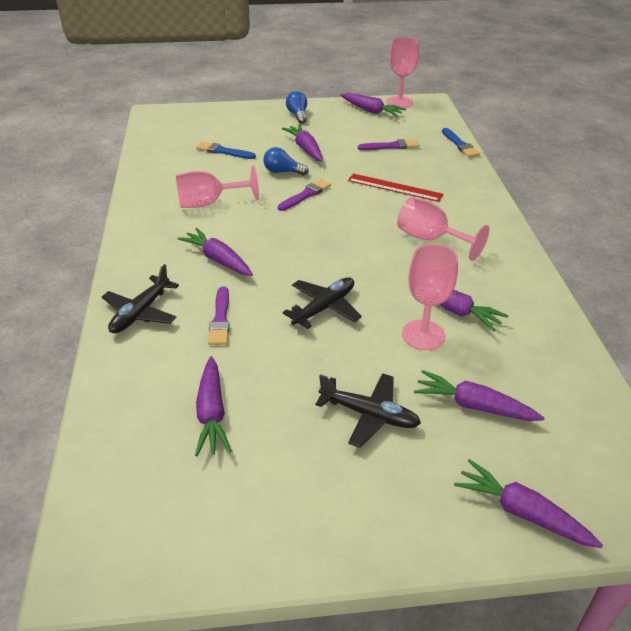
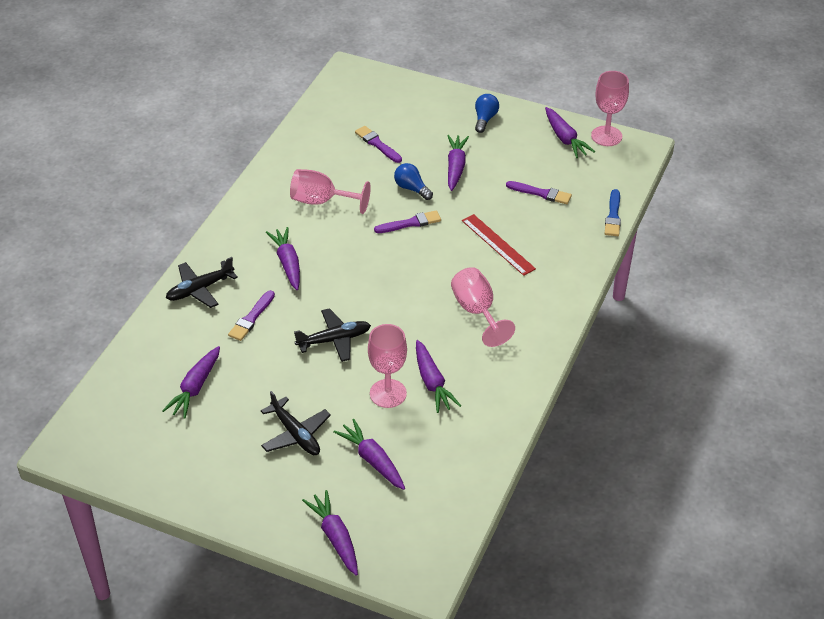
camera: 30 degrees right, 5 degrees up
blue brush [196,142,256,159] -> purple brush [355,126,402,163]

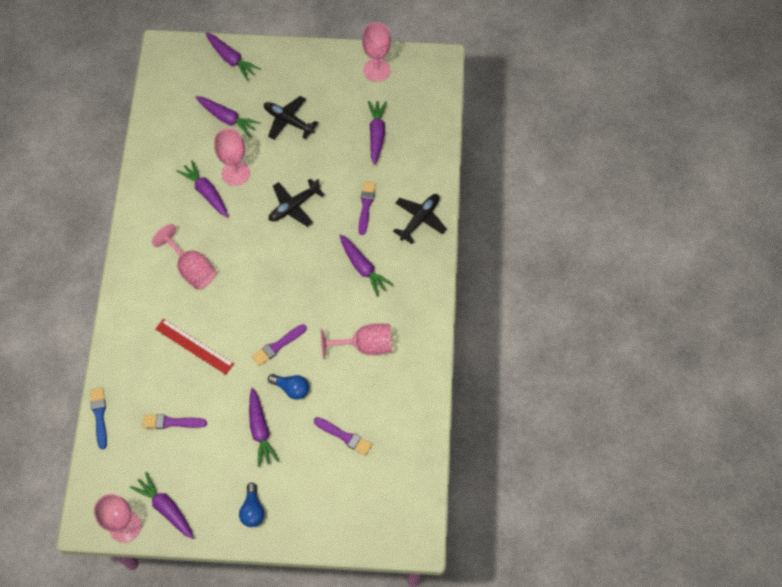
camera: 160 degrees right, 20 degrees up
none -> pink goblet [362,22,391,82]

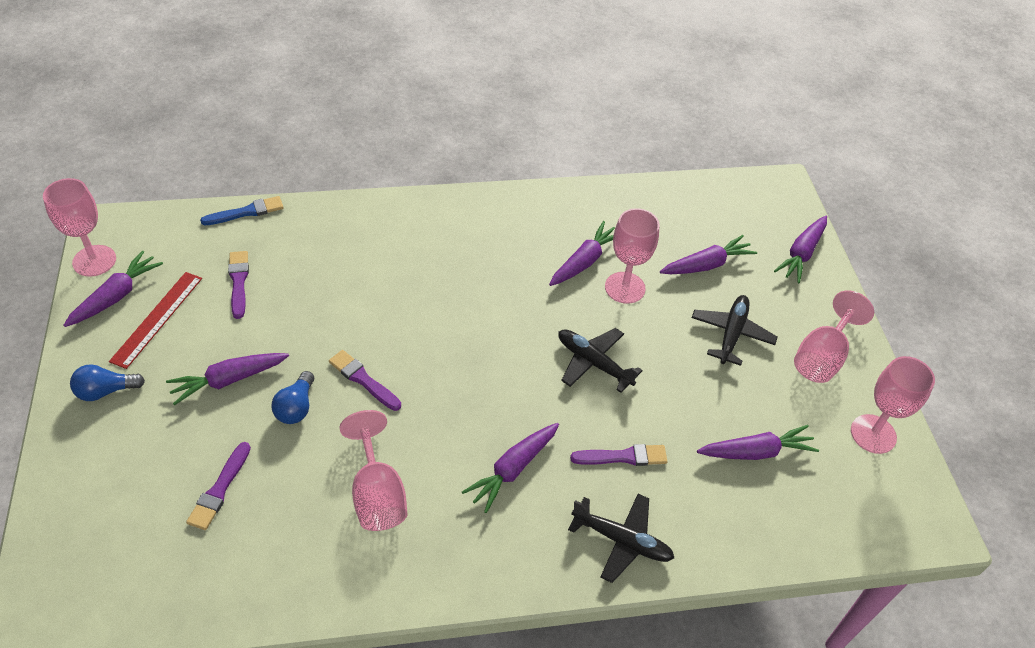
camera: 75 degrees right, 15 degrees down
pink goblet [152,224,216,290] -> pink goblet moved to [794,290,874,383]
red ruler [155,319,234,375] -> red ruler moved to [109,272,202,369]
purple carrot [196,96,260,137] -> purple carrot turned 135 degrees counterclockwise [660,235,757,274]

